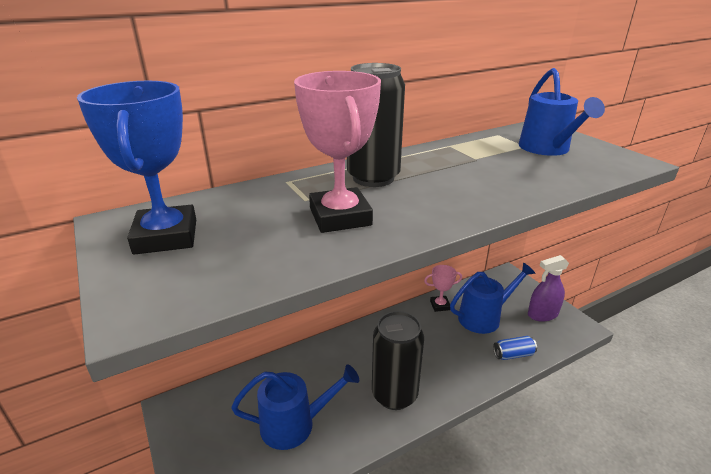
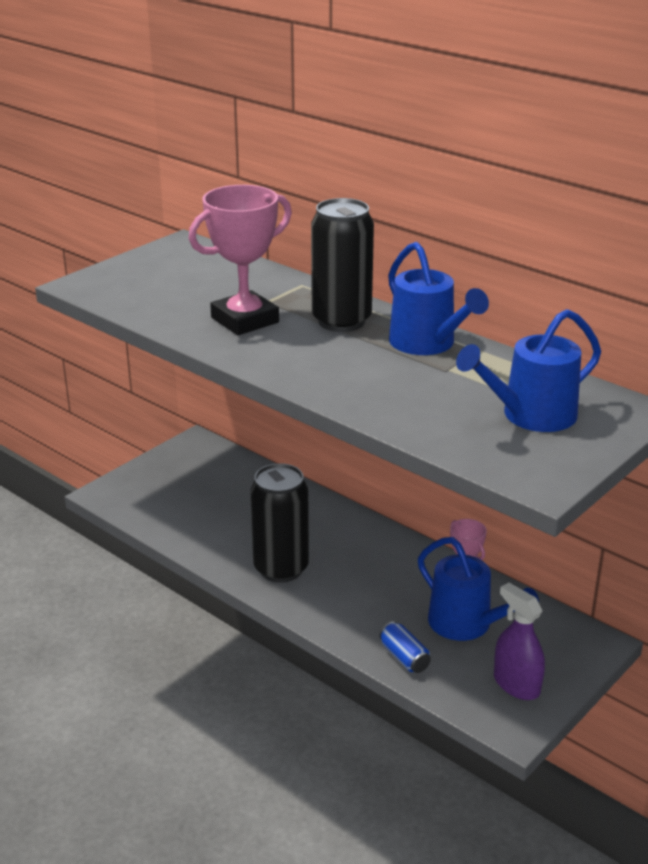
camera: 70 degrees right, 0 degrees up
blue trophy [77,81,196,255] -> none
blue watering can [231,364,359,450] -> blue watering can moved to [388,242,489,355]

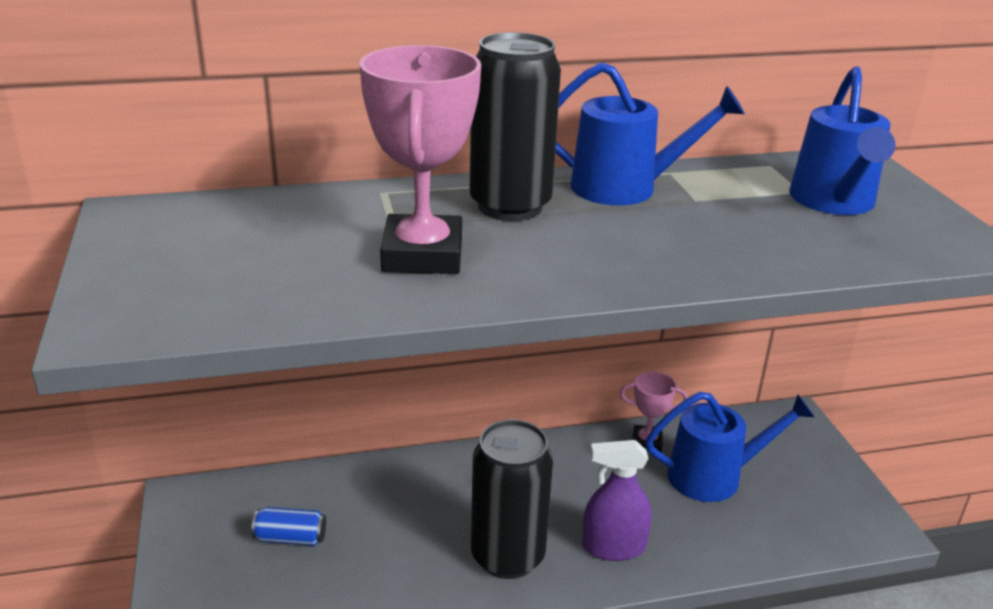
camera: 55 degrees left, 0 degrees up
blue can [379,621,431,673] -> blue can moved to [252,507,326,546]
purple spray bottle [494,583,545,700] -> purple spray bottle moved to [582,440,652,561]

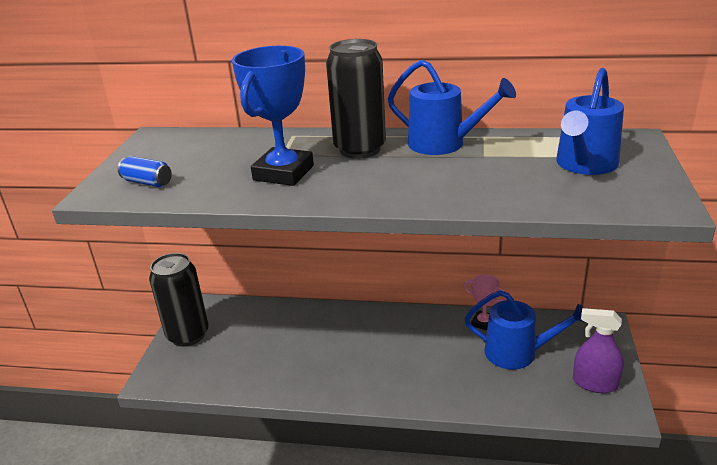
camera: 25 degrees right, 0 degrees up
blue can [252,507,326,546] -> blue can moved to [118,156,172,187]
pink trophy [360,45,481,274] -> blue trophy [232,46,314,186]
black can [471,420,553,579] -> black can moved to [149,253,209,346]
purple spray bottle [582,440,652,561] -> purple spray bottle moved to [573,308,624,393]

